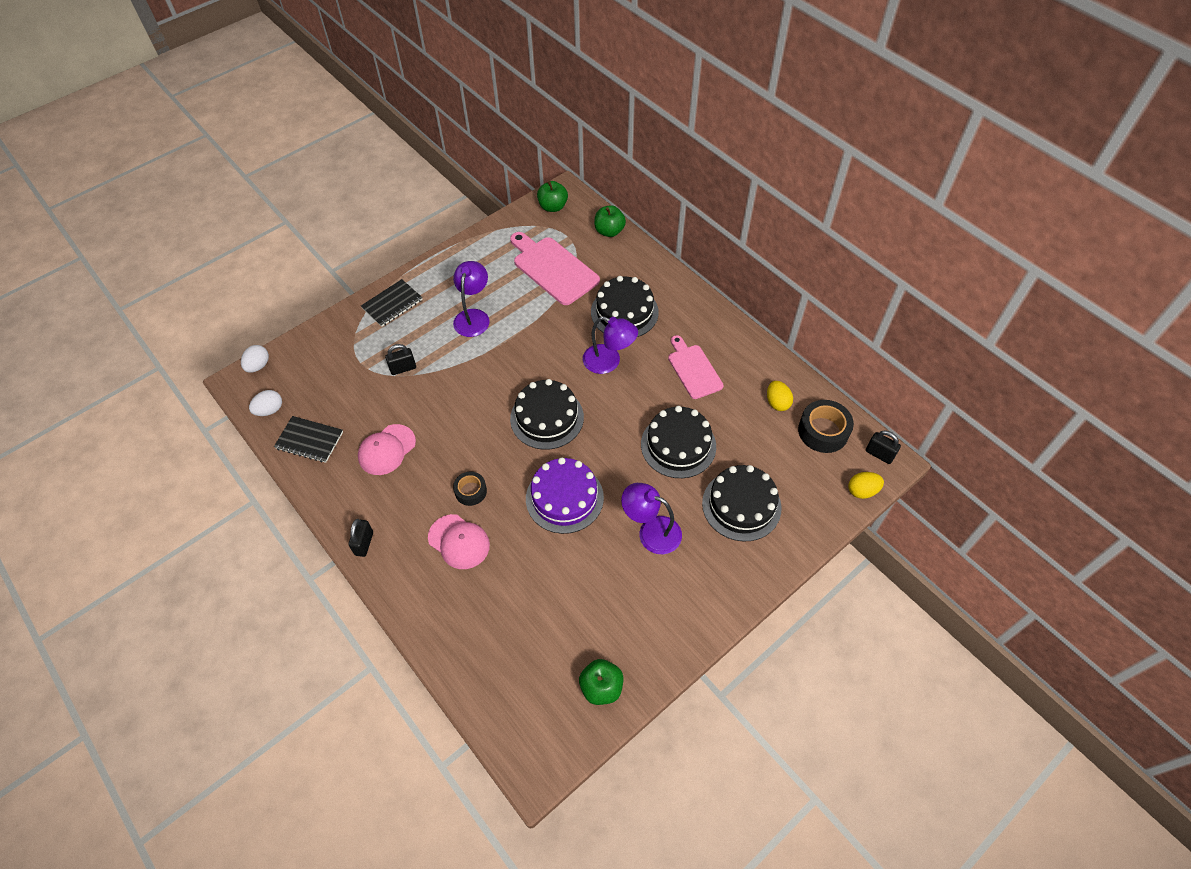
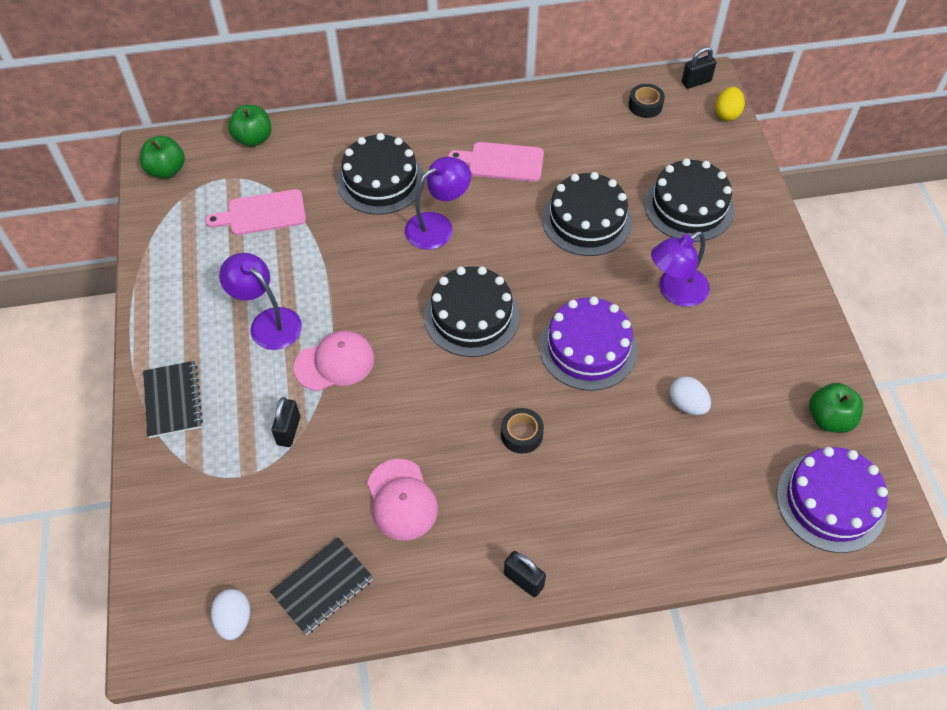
camera: 60 degrees left, 0 degrees up
white egg [241,345,269,373] -> white egg moved to [670,376,711,415]
pink cap [428,514,490,569] -> pink cap moved to [294,330,374,391]
pink cutting board [510,232,600,305] -> pink cutting board [205,189,306,235], size x0.66
yellow egg [767,381,793,411] -> none
black tape [798,400,854,453] -> black tape [629,84,665,118], size x0.61
none -> purple cake [776,447,888,553]

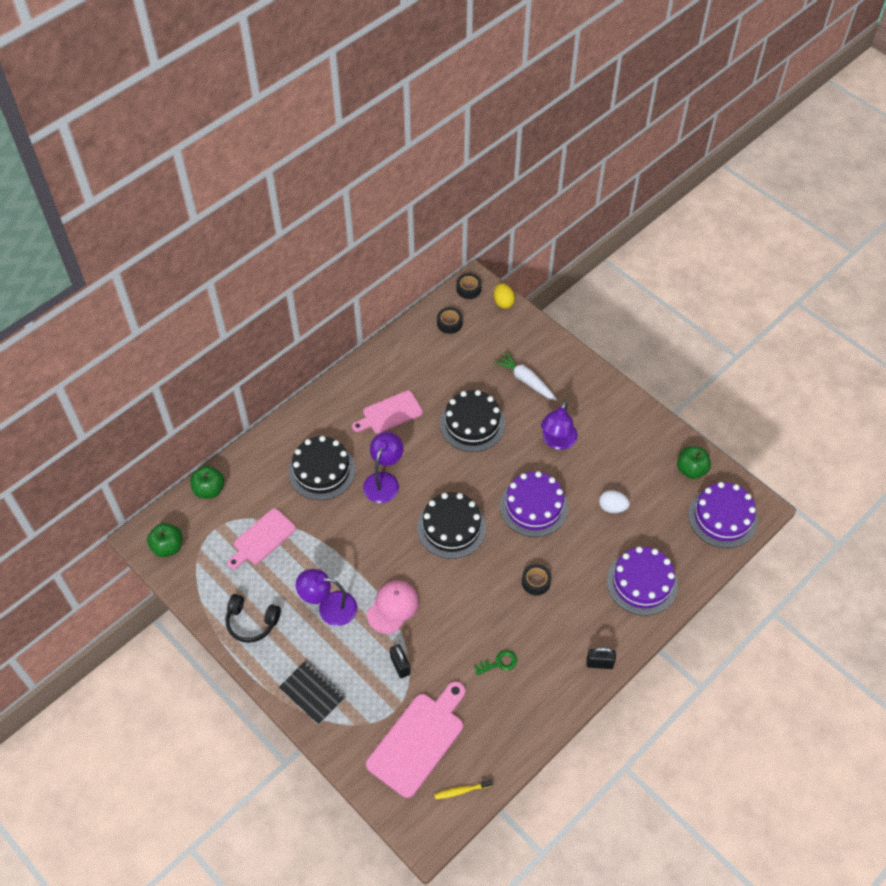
camera: 35 degrees left, 0 degrees up
white egg [211,589,250,640] -> yellow toothbrush [434,780,493,799]
black notebook [270,537,373,635] -> none
pink cap [367,459,438,540] -> green key [474,650,517,675]
black cake [644,158,734,242] -> white carrot [493,351,557,401]
black padlock [682,47,716,89] -> black tape [456,273,482,299]
none -> black headphones [226,594,281,643]
none -> pink cutting board [366,681,465,798]
none -> purple cake [607,547,678,616]

